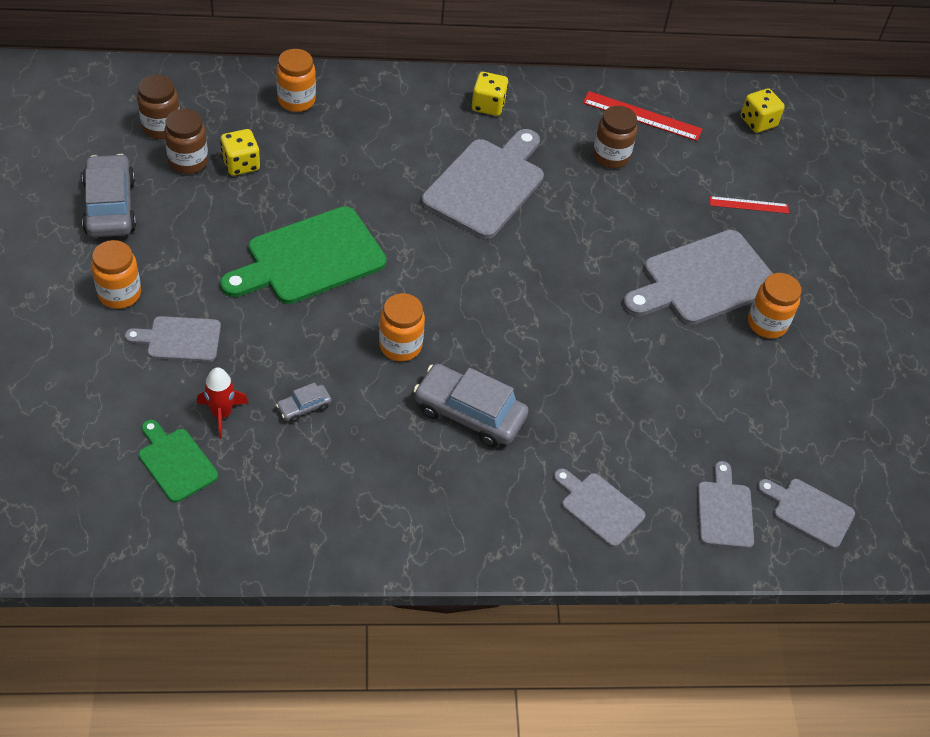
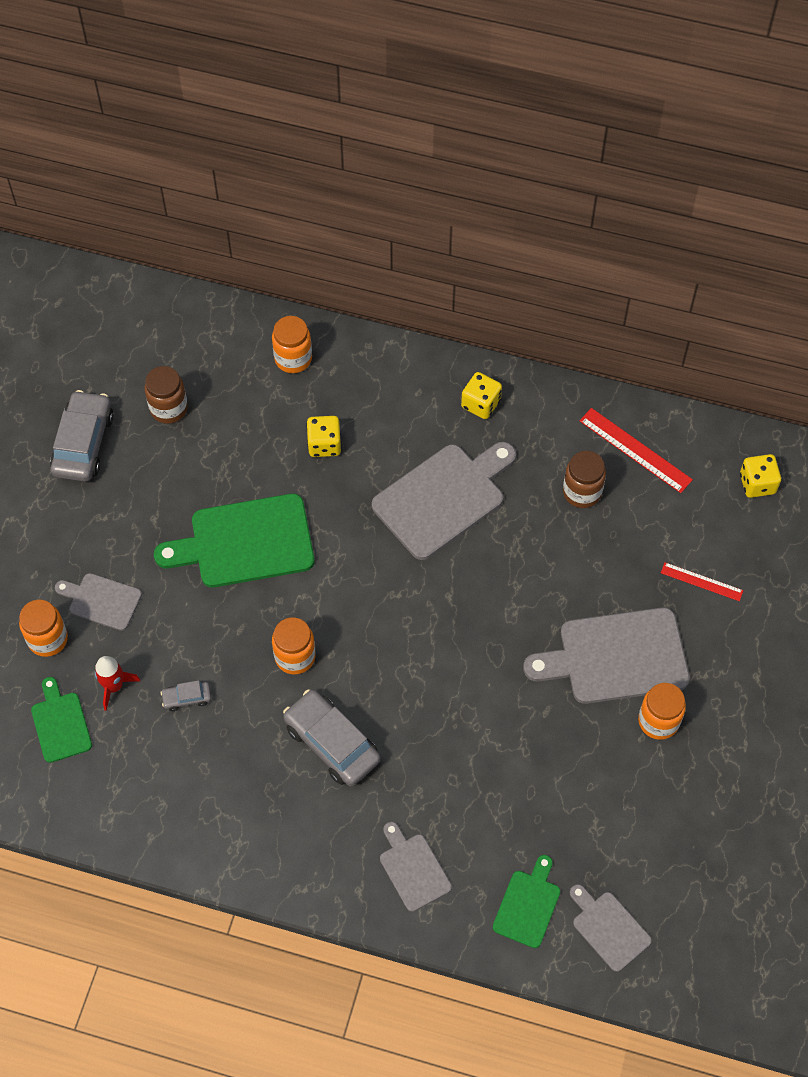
camera: 25 degrees right, 10 degrees up
orange jar [91,240,141,309] -> orange jar moved to [19,600,68,657]
brown jar [137,75,180,139] -> none
yellow dice [220,129,260,176] -> yellow dice moved to [306,416,341,457]
grey cutting board [697,461,754,549] -> green cutting board [493,855,560,948]

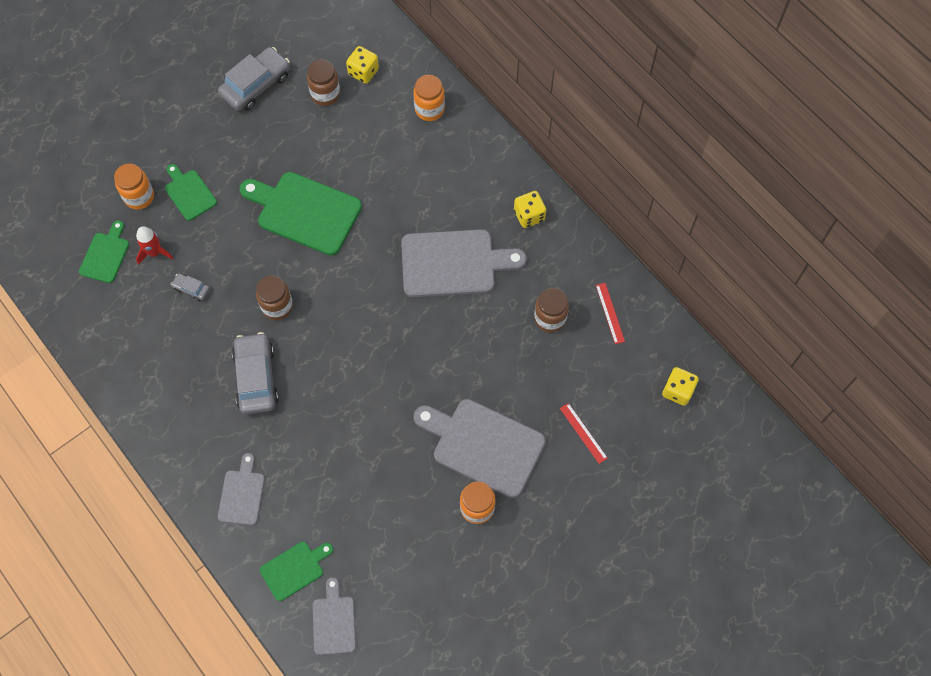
camera: 35 degrees right, 5 degrees up
grey cutting board [55,573,142,631] -> green cutting board [165,164,217,221]
orange jar [272,617,315,675] -> brown jar [256,275,293,320]
yellow dice [306,416,341,457] -> yellow dice moved to [346,46,379,84]
red ruler [579,408,693,493] -> red ruler [596,283,625,344], size x0.63

